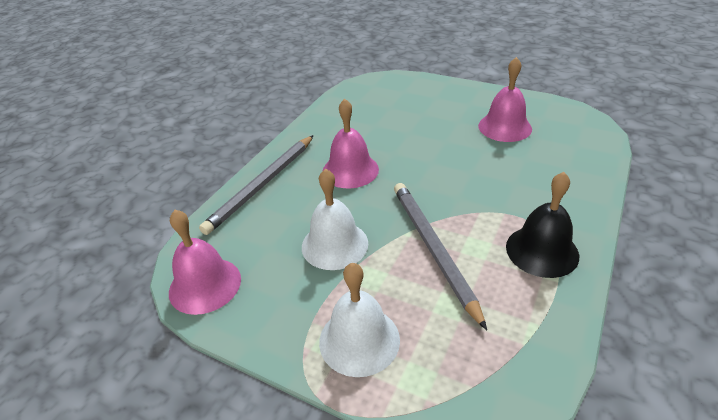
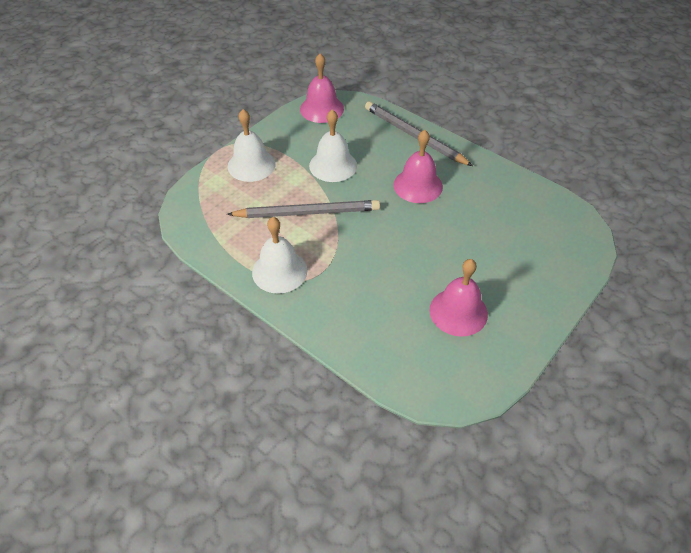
camera: 100 degrees right, 10 degrees up
black bell [506,172,579,278] -> white bell [252,217,307,294]

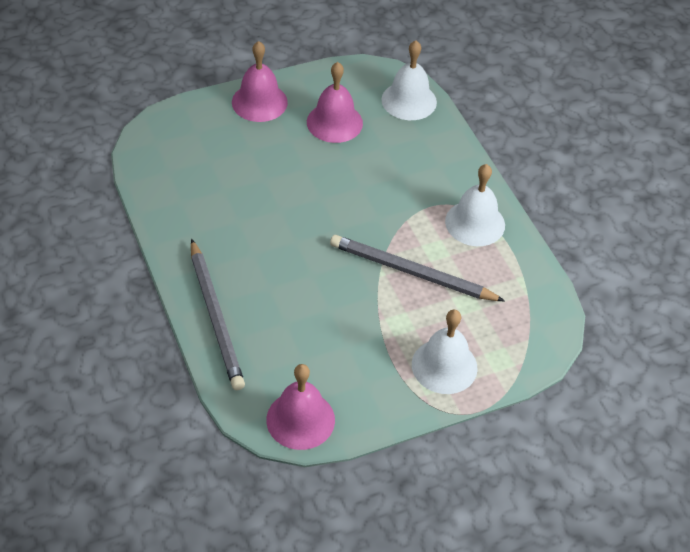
camera: 155 degrees left, 0 degrees up
white bell [309,110,357,182] -> white bell moved to [382,40,437,120]
pink bell [393,130,443,203] -> pink bell moved to [232,41,288,122]

